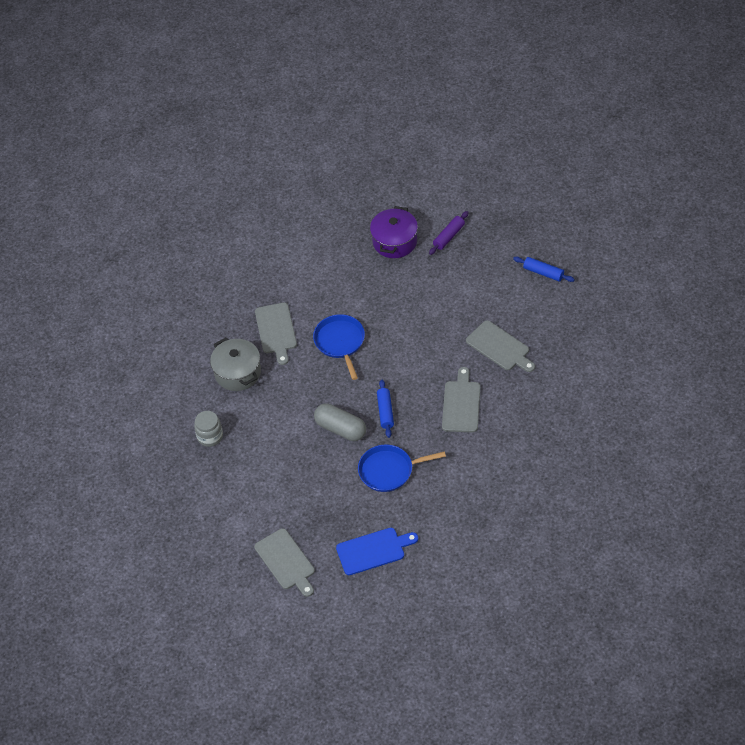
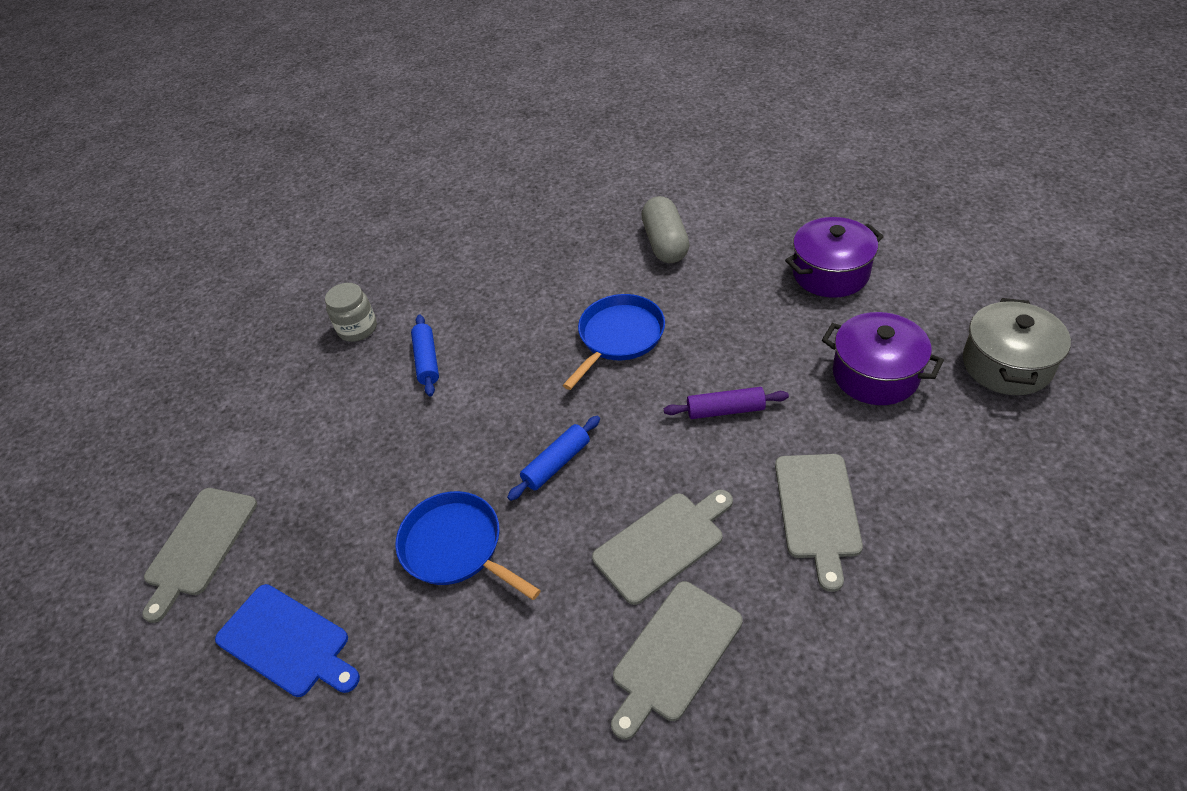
camera: 50 degrees right, 5 degrees down
grey pot [210,338,261,391] -> grey pot moved to [963,298,1071,395]
grey cutting board [255,302,297,365] -> grey cutting board moved to [611,581,743,740]
grey capsule [314,403,366,441] -> grey capsule moved to [641,196,689,263]
purple rolling pin [429,211,469,255] -> purple rolling pin moved to [664,387,789,419]
blue rolling pin [513,257,575,282] -> blue rolling pin moved to [411,315,439,396]
none -> purple pot [822,312,944,405]

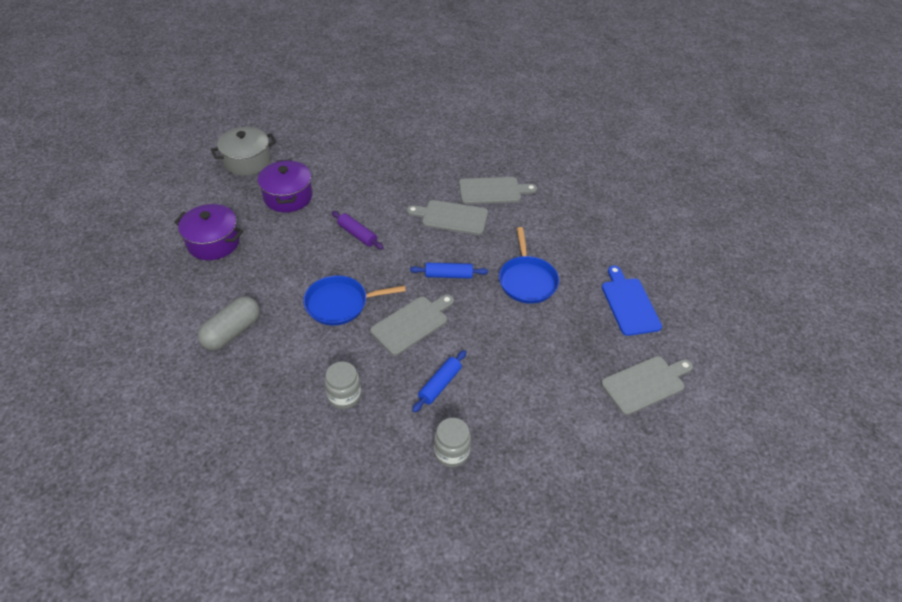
camera: 140 degrees left, 0 degrees up
grey cutting board [775,454,863,592] -> grey cutting board moved to [370,295,454,355]
none -> grey jar [324,361,361,409]

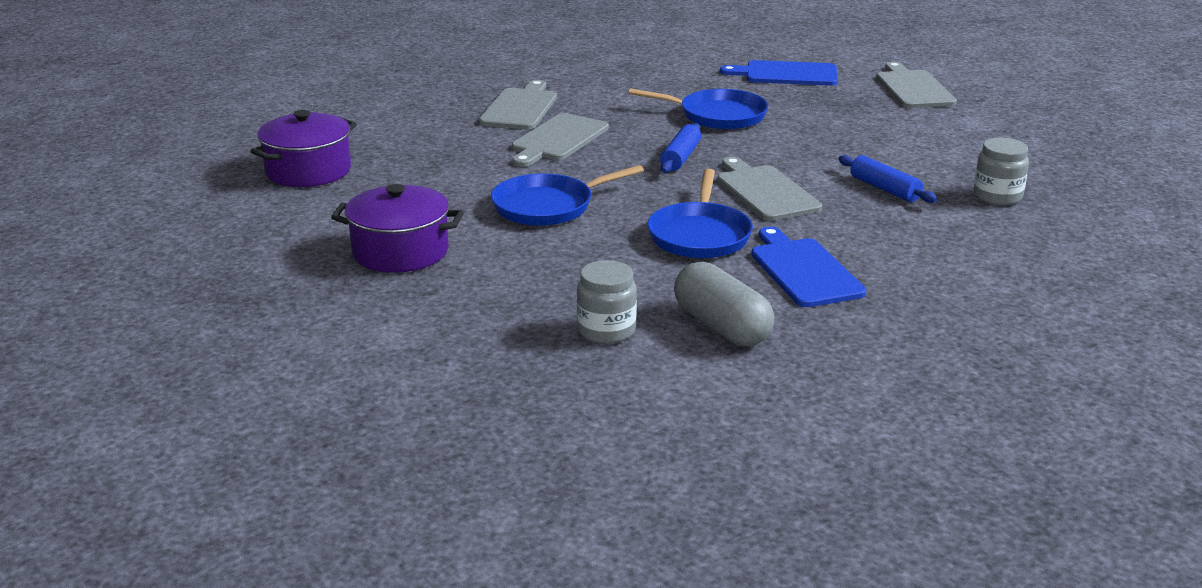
camera: 70 degrees left, 20 degrees down
purple pot [174,204,243,260] -> purple pot moved to [251,110,357,187]
grey pot [211,127,276,176] -> none
grey jar [324,361,361,409] -> grey jar moved to [577,260,637,344]
purple rolling pin [332,211,384,250] -> blue pan [491,165,644,226]
none -> blue cutting board [751,227,867,307]

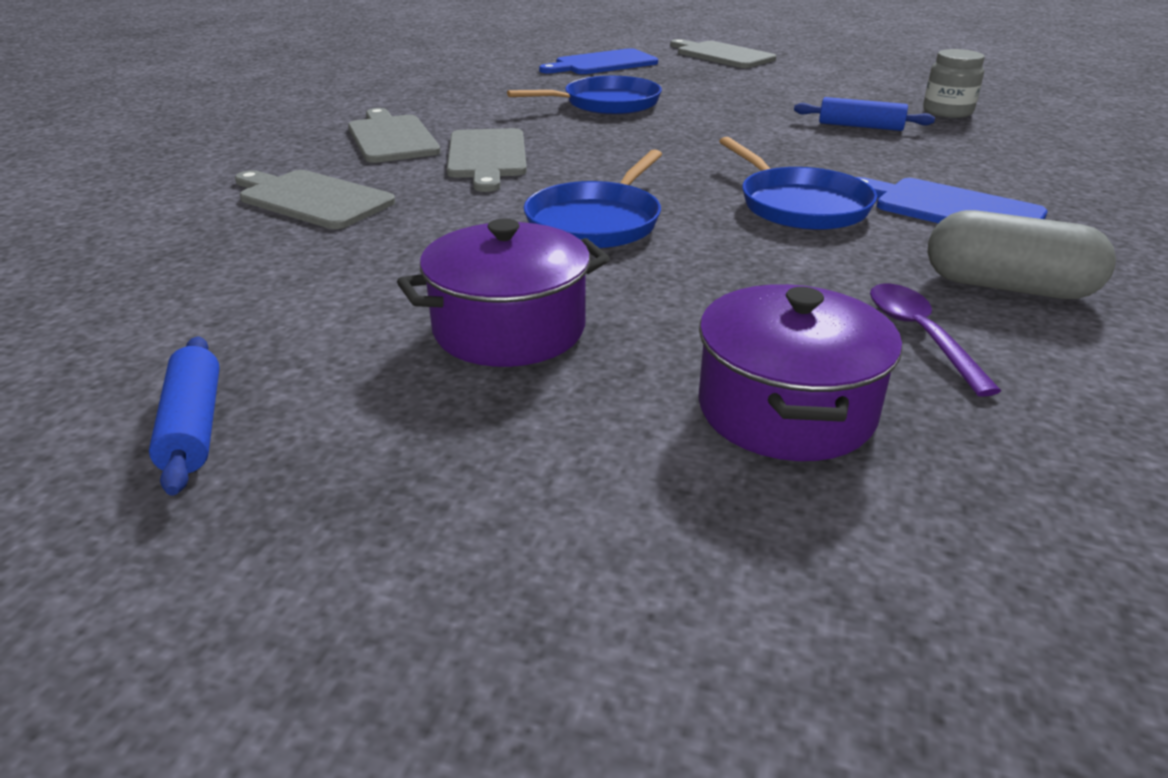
camera: 35 degrees left, 5 degrees up
purple pot [251,110,357,187] -> purple pot moved to [698,284,902,461]
grey jar [577,260,637,344] -> purple spoon [870,284,1001,397]
blue rolling pin [660,123,701,173] -> blue rolling pin moved to [149,336,220,495]
grey cutting board [717,157,822,221] -> grey cutting board moved to [235,170,395,229]

